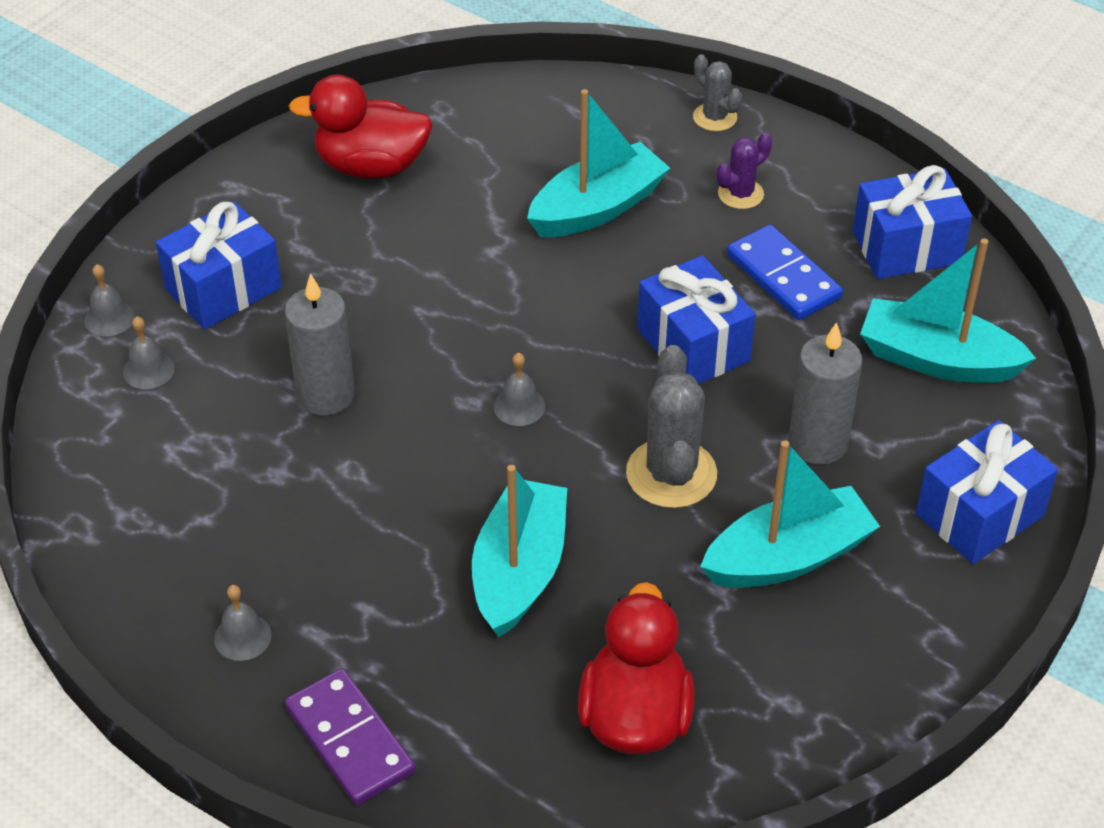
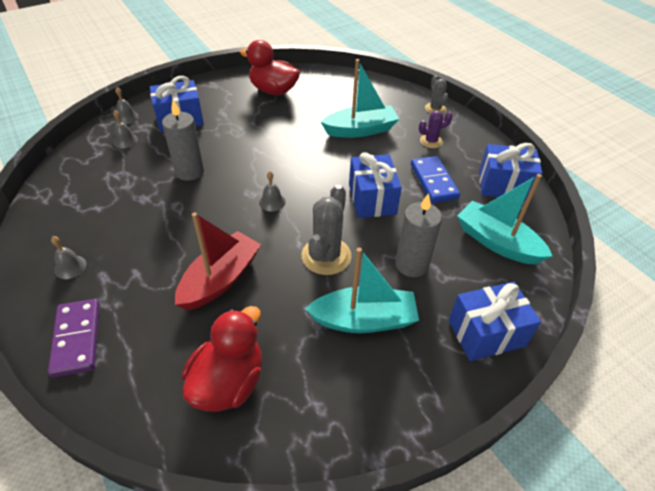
camera: 20 degrees right, 0 degrees up
turquoise boat [472,465,567,637] -> red boat [175,212,261,311]

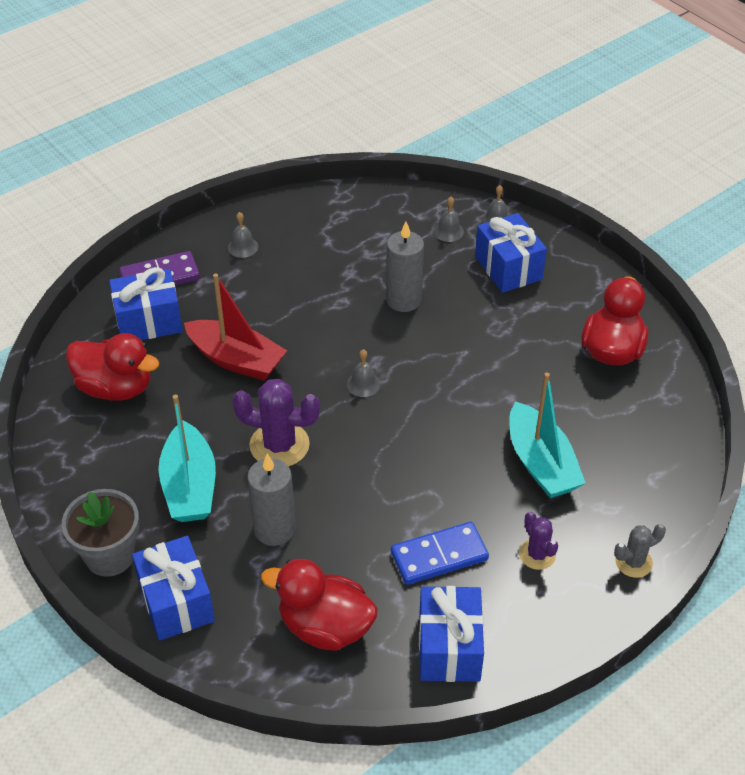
camera: 85 degrees right, 0 degrees up
grey cactus [302,184,351,275] -> purple cactus [232,379,320,466]
blue gift [349,152,402,218] -> blue gift moved to [109,267,183,340]
turquoise boat [457,174,552,265] -> red duck [261,559,378,651]
none -> grey flower pot [62,489,139,577]

